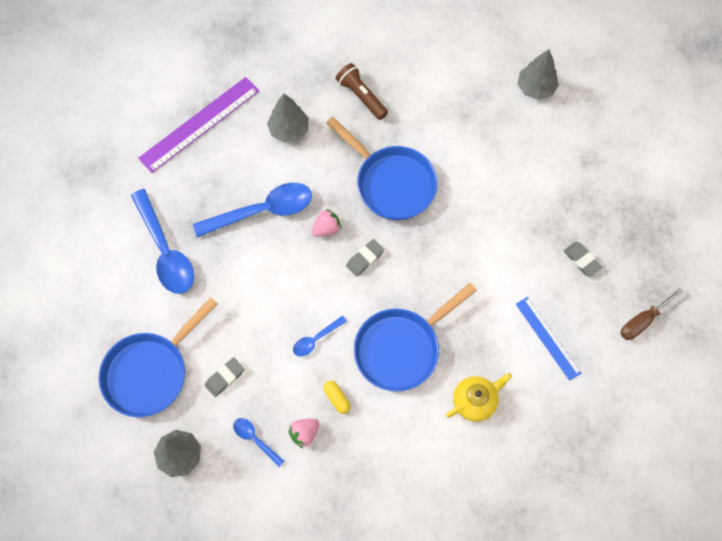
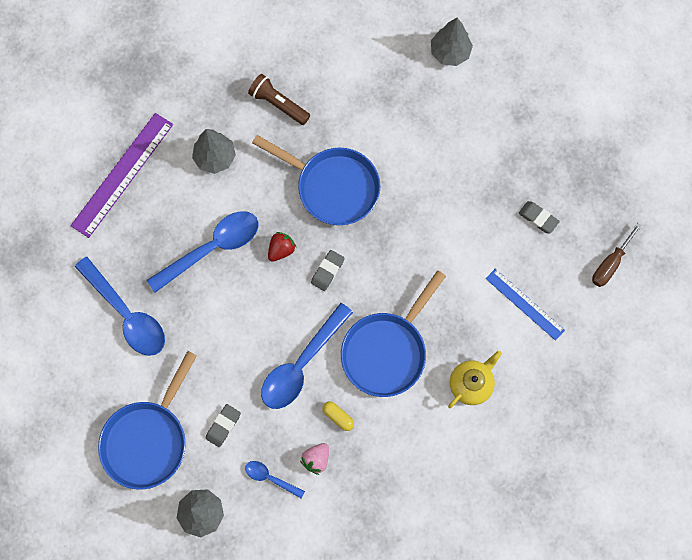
camera: 15 degrees left, 5 degrees up
blue spoon [293,316,347,357] -> blue spoon [261,303,353,409], size x2.05
pink strawberry [312,209,341,236] -> red strawberry [268,232,296,262]

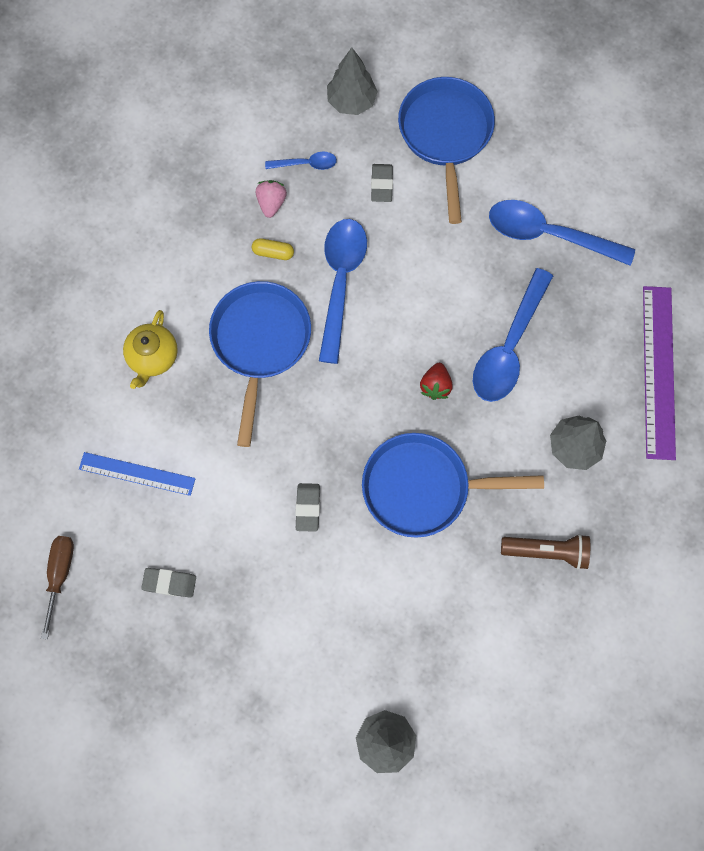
camera: 150 degrees right, 0 degrees up
grey eraser [311,250,345,291] -> grey eraser moved to [295,483,320,532]

